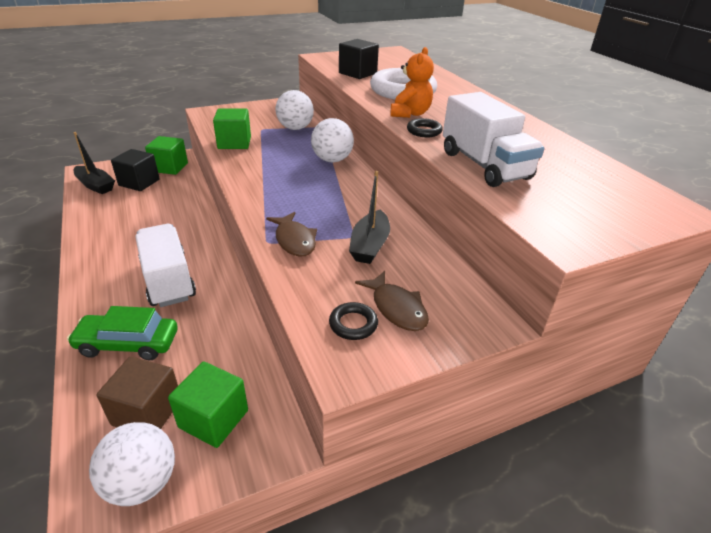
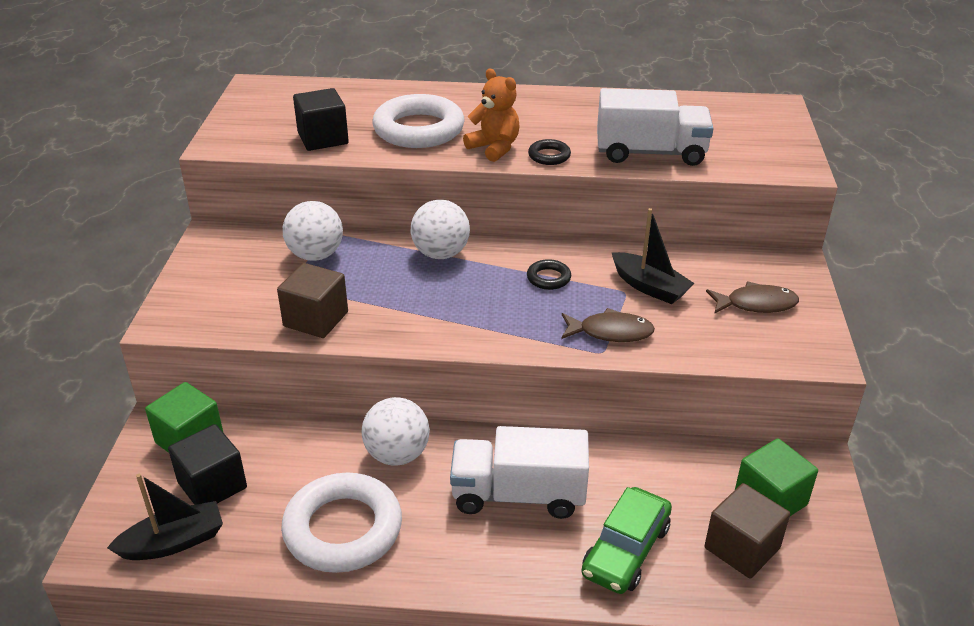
camera: 60 degrees left, 0 degrees up
white ball [89,422,175,506] -> white ball moved to [361,397,430,466]
green cube [213,108,251,149] -> brown cube [277,263,348,338]
black ring [329,302,378,340] -> black ring moved to [527,259,571,290]
none -> white ring [281,473,402,573]

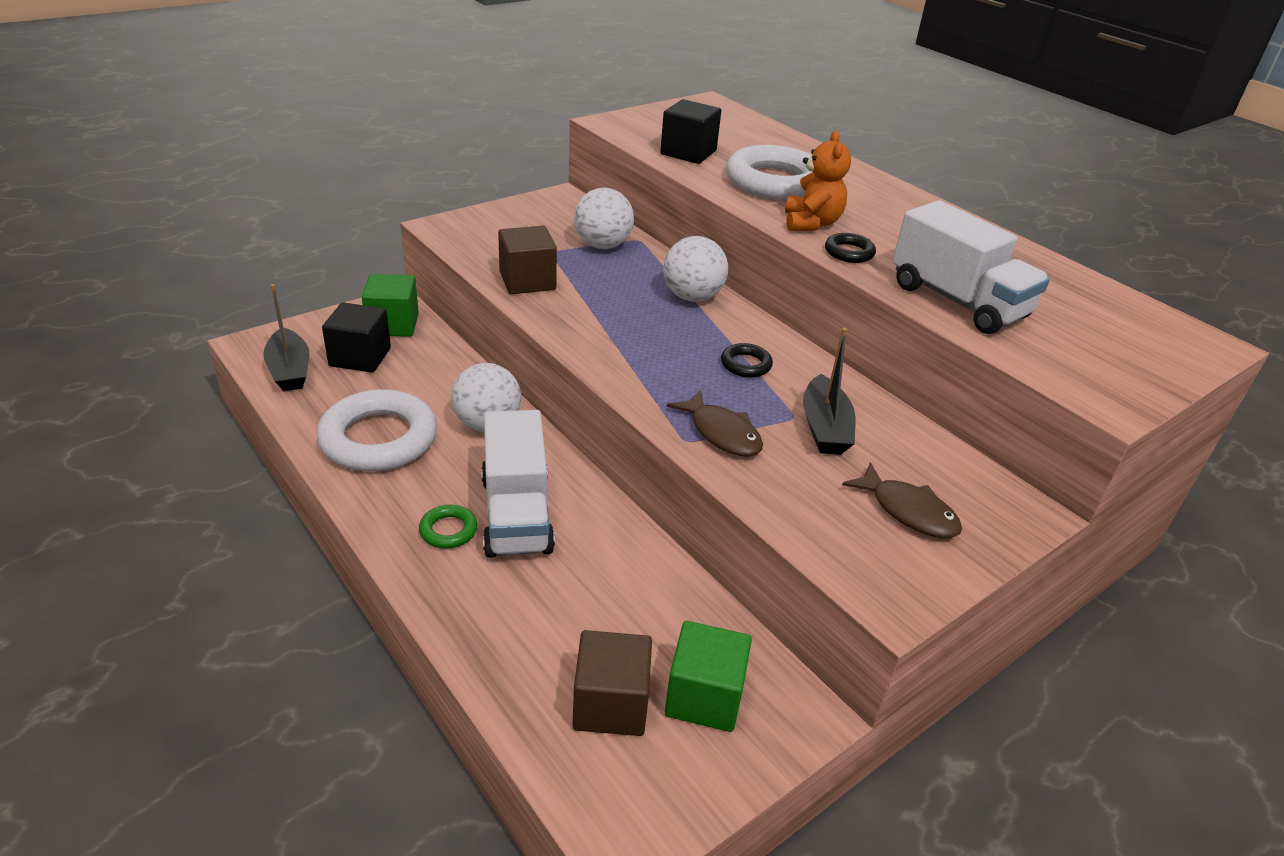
camera: 45 degrees right, 0 degrees up
black boat [107,474,223,560] -> black boat turned 45 degrees clockwise [263,284,309,391]
white truck [450,426,589,519] -> white truck turned 150 degrees counterclockwise [481,410,555,558]
green car [581,487,672,594] -> none
none -> green ring [419,505,477,549]

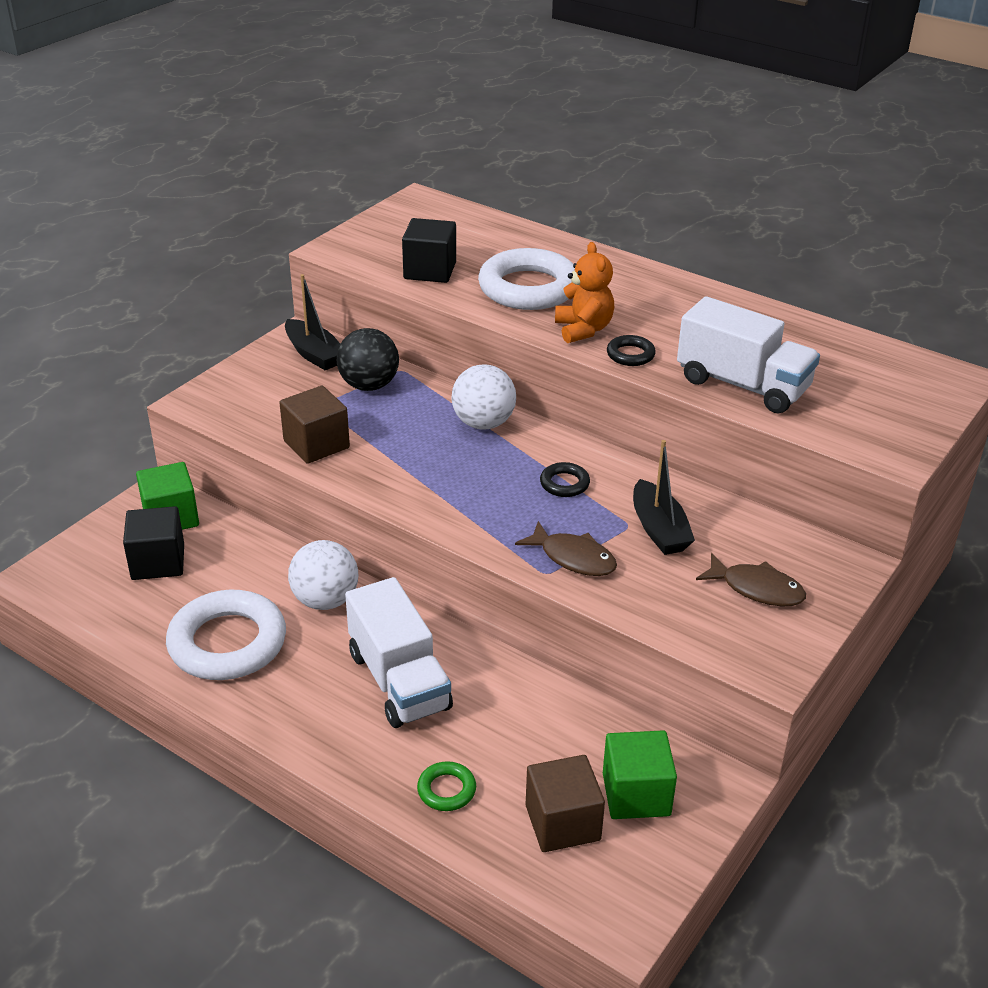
camera: 15 degrees left, 0 degrees up
black boat [263,284,309,391] -> black boat moved to [285,274,340,370]
green ring [419,505,477,549] -> green ring moved to [417,761,476,811]
white ball [574,188,634,249] -> black ball [337,328,399,391]

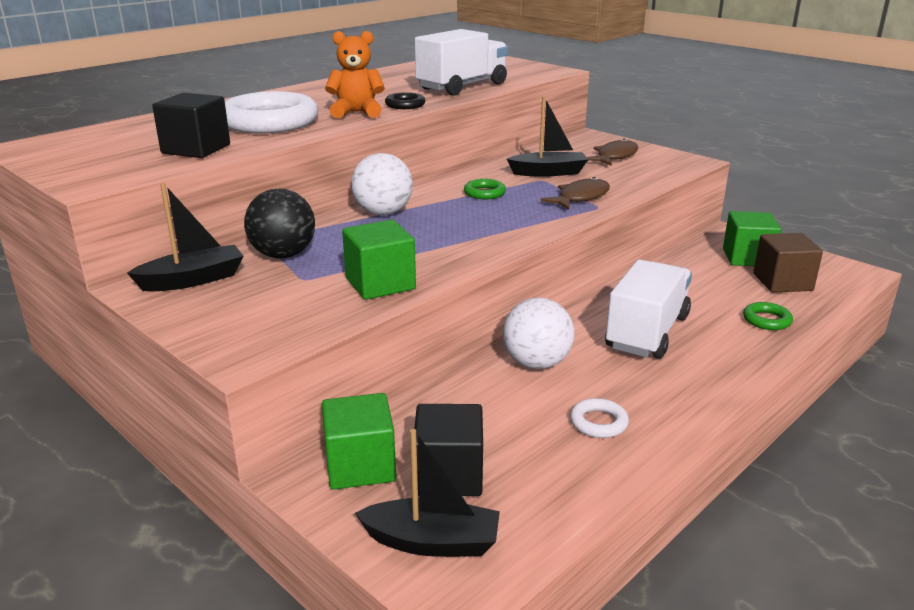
camera: 80 degrees left, 10 degrees down
white ring [166,590,286,680] -> white ring [570,398,629,438], size x0.45
brown cube [279,386,350,464] -> green cube [342,220,416,300]
white truck [345,577,453,728] -> white truck turned 45 degrees counterclockwise [605,260,692,359]
black ring [540,462,590,497] -> green ring [464,179,506,199]
none -> black boat [355,429,500,557]

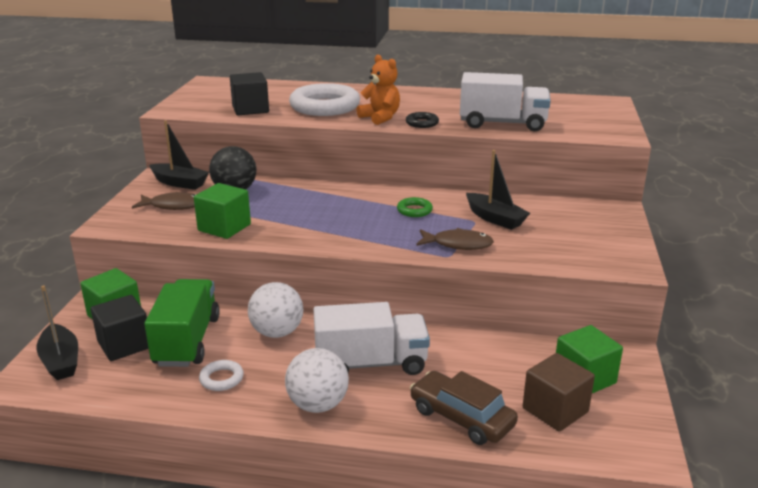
camera: 55 degrees right, 0 degrees up
white ball [351,153,413,215] -> white ball moved to [285,348,349,413]
brown fish [587,139,638,166] -> brown fish moved to [132,192,195,210]
green ring [743,302,793,330] -> brown car [410,371,518,445]
none -> green truck [144,279,220,367]

